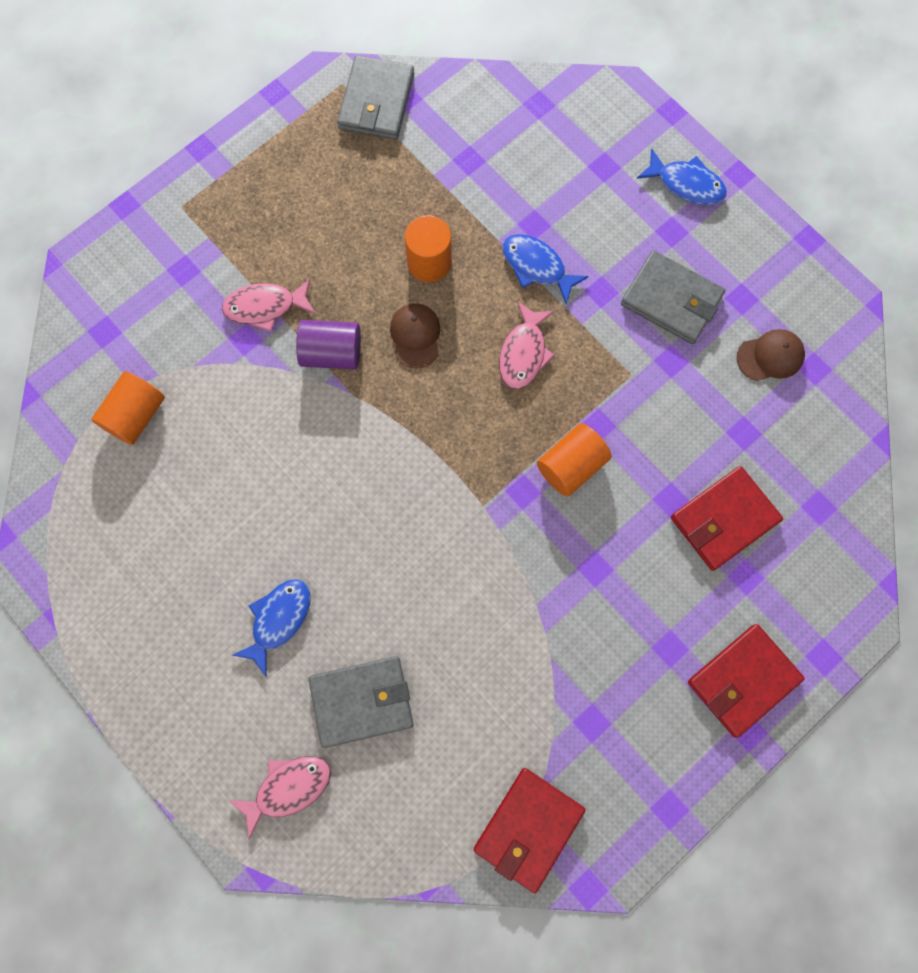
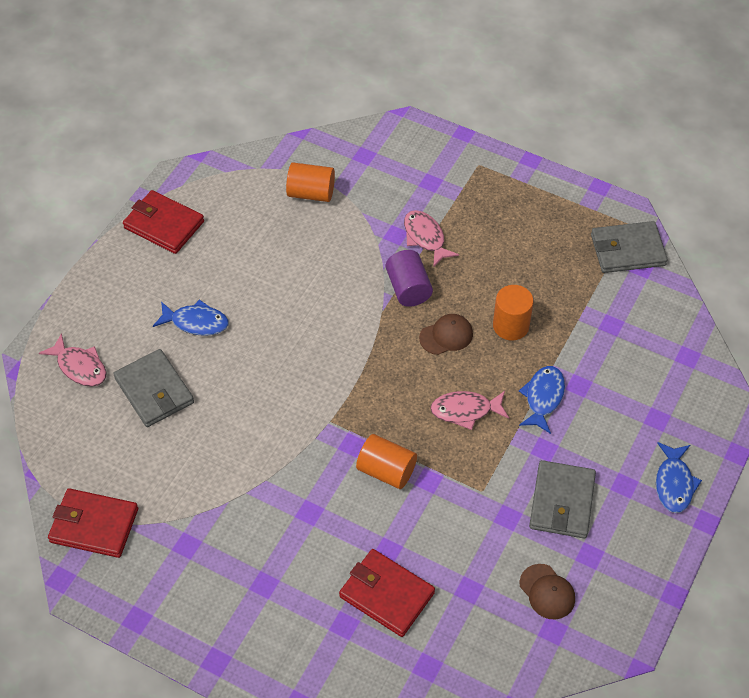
camera: 70 degrees right, 20 degrees down
red wallet [688,624,805,738] -> red wallet moved to [123,190,204,254]

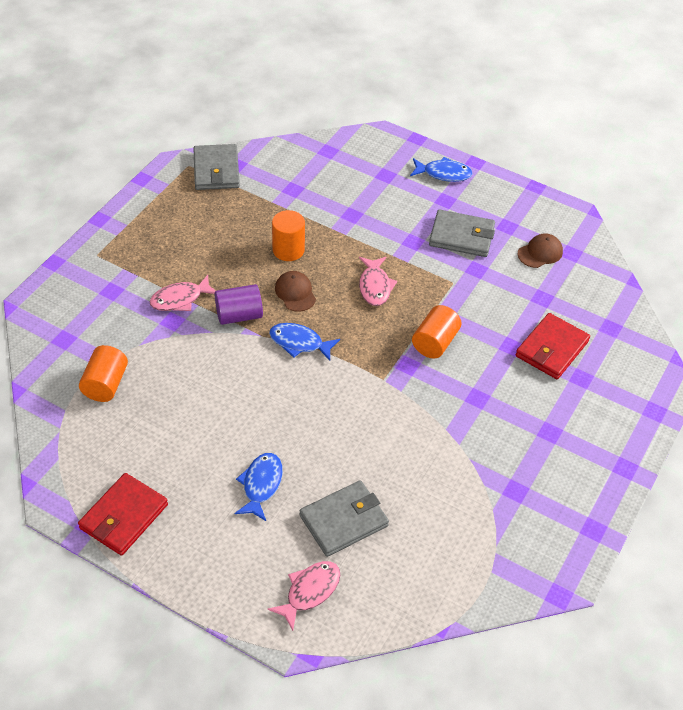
camera: 90 degrees left, 5 degrees down
red wallet [48,488,138,558] -> none
blue fish [519,366,565,434] -> blue fish moved to [269,323,340,361]

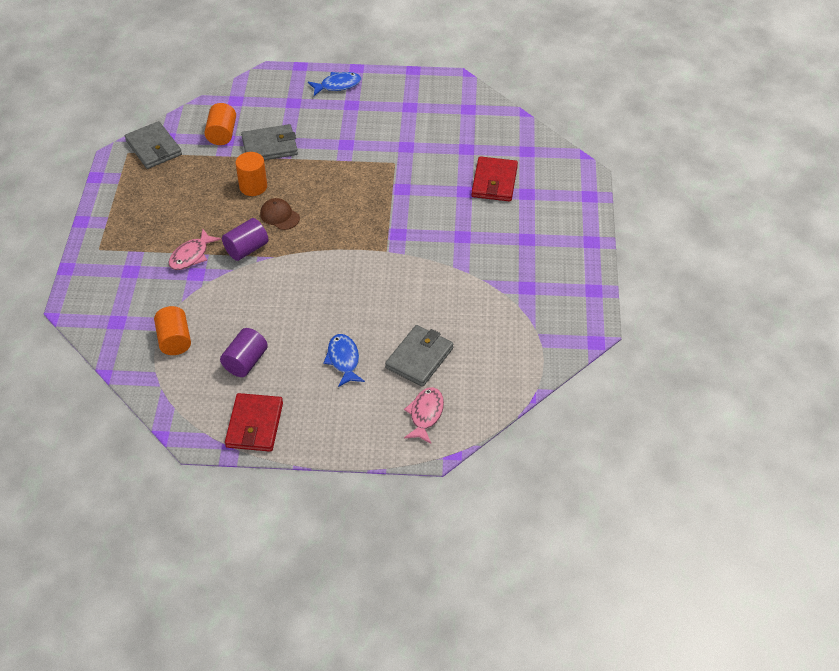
camera: 25 degrees left, 0 degrees up
blue fish [269,323,340,361] -> none
pink fish [359,257,397,306] -> none
orange cylinder [412,305,462,359] -> orange cylinder moved to [204,103,236,145]
grey wallet [429,210,495,257] -> grey wallet moved to [241,124,298,160]
brown cap [518,233,563,268] -> none
none -> purple cylinder [220,328,268,377]

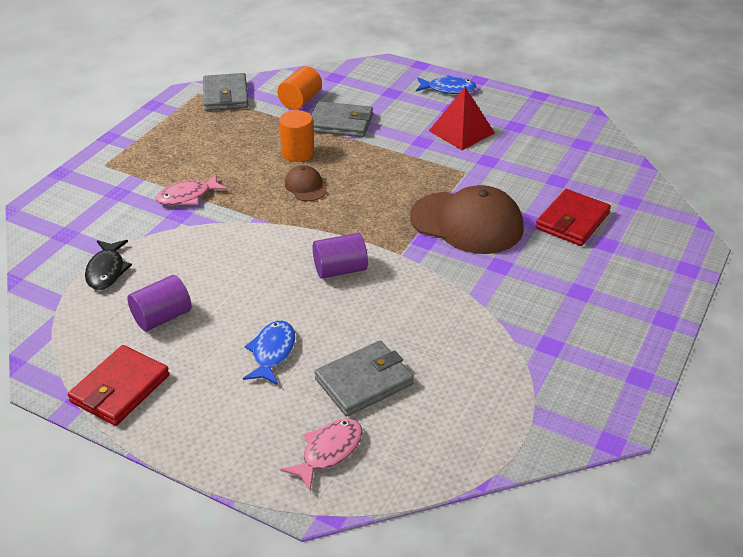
camera: 25 degrees right, 10 degrees down
orange cylinder [154,306,191,355] -> black fish [85,240,132,290]
purple cylinder [222,218,268,261] -> purple cylinder moved to [313,233,368,279]
none -> brown cap [410,185,524,254]
none -> red pyramid [429,87,495,150]

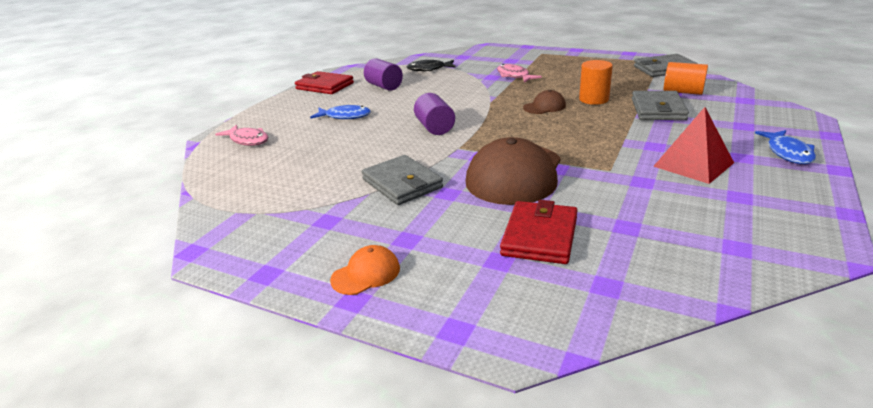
camera: 90 degrees right, 10 degrees down
grey wallet [314,341,414,416] -> grey wallet moved to [362,155,443,205]
red wallet [536,189,611,246] -> red wallet turned 75 degrees clockwise [500,200,578,264]
none -> orange cap [330,245,400,295]

